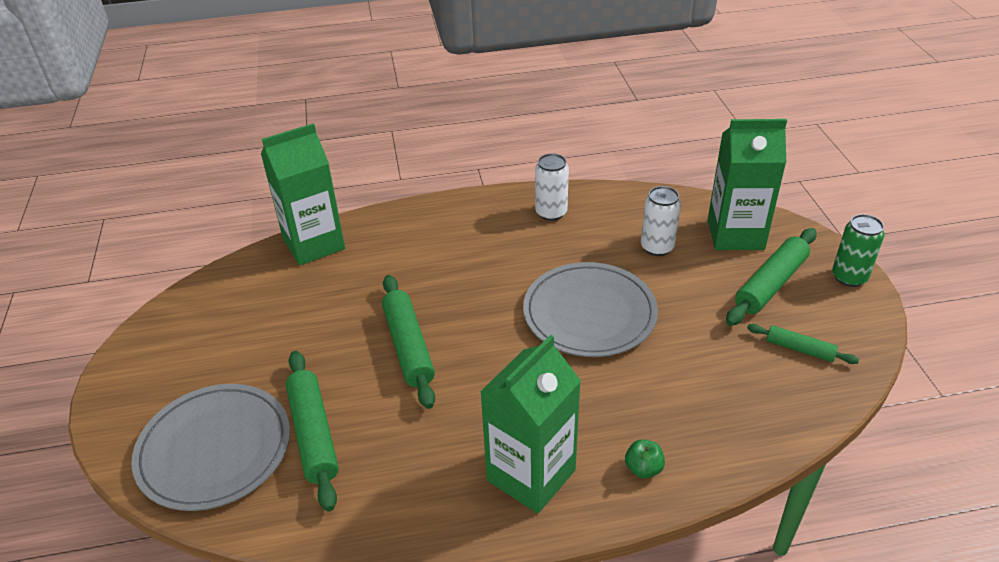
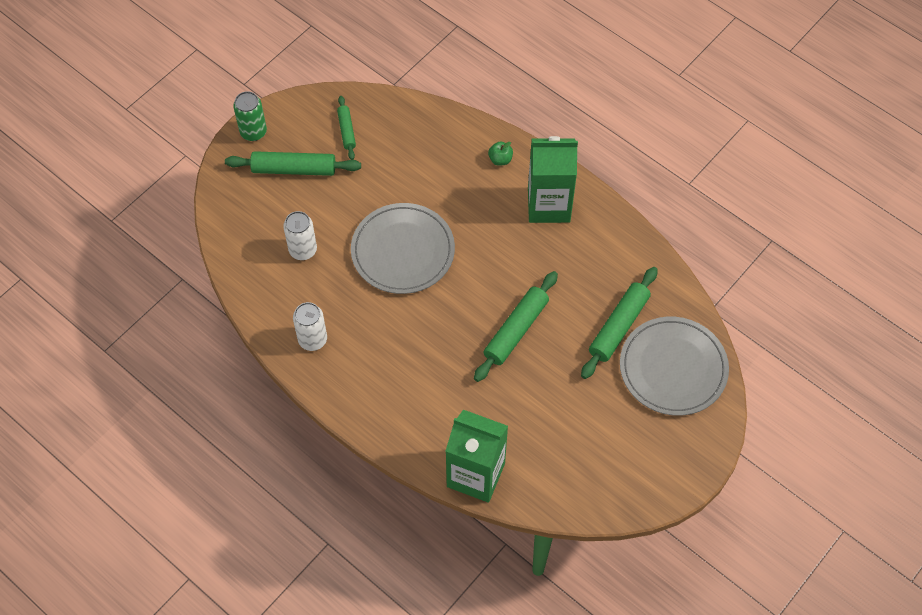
camera: 130 degrees left, 20 degrees up
green carton [708,119,787,250] -> none

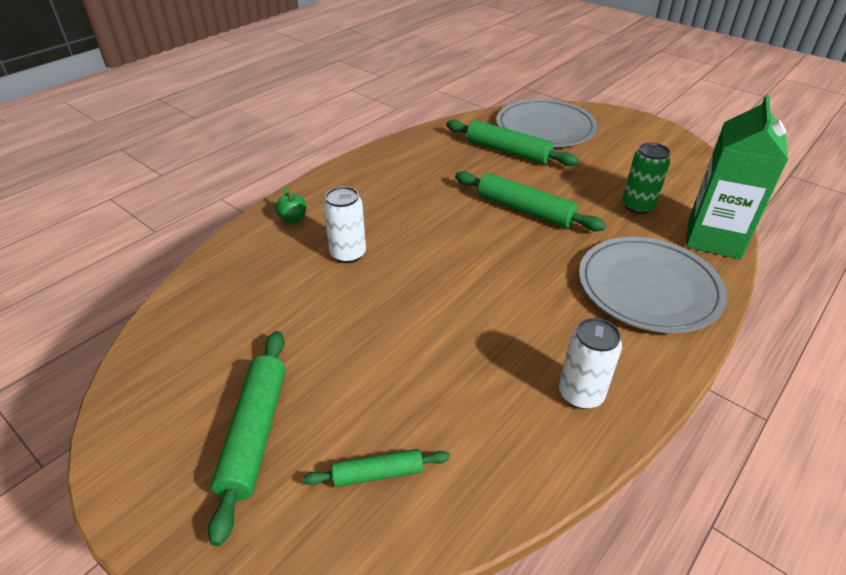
camera: 90 degrees left, 20 degrees down
green can [233,91,267,141] -> green can moved to [622,142,671,214]
white can [283,211,317,260] -> white can moved to [323,186,366,263]
green rolling pin [337,96,356,160] -> green rolling pin moved to [303,449,450,487]
grey plate [351,203,455,294] -> grey plate moved to [579,237,727,333]
green carton [528,136,578,223] -> none

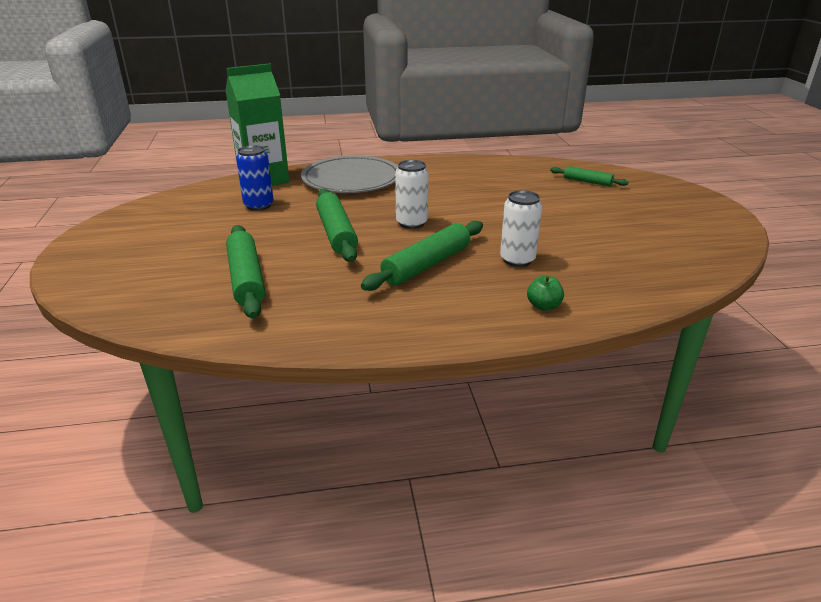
camera: 140 degrees left, 10 degrees down
green rolling pin [208,331,286,546] -> green rolling pin moved to [361,221,483,291]
grey plate [496,99,598,147] -> none
white can [559,318,622,409] -> white can moved to [395,160,429,229]
green can [622,142,671,214] -> blue can [236,145,274,211]

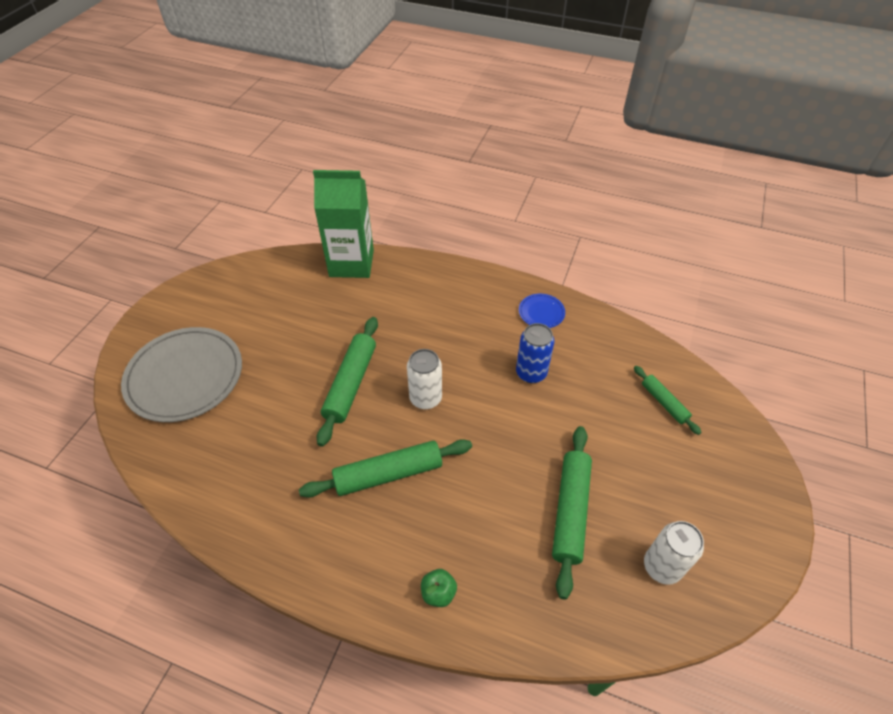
camera: 30 degrees right, 20 degrees up
green rolling pin [226,225,265,319] -> green rolling pin moved to [552,426,592,599]
blue can [236,145,274,211] -> blue can moved to [516,323,555,383]
grey plate [301,155,398,193] -> grey plate moved to [121,327,242,422]
white can [500,190,542,267] -> white can moved to [644,521,704,585]
none -> blue plate [519,294,565,328]

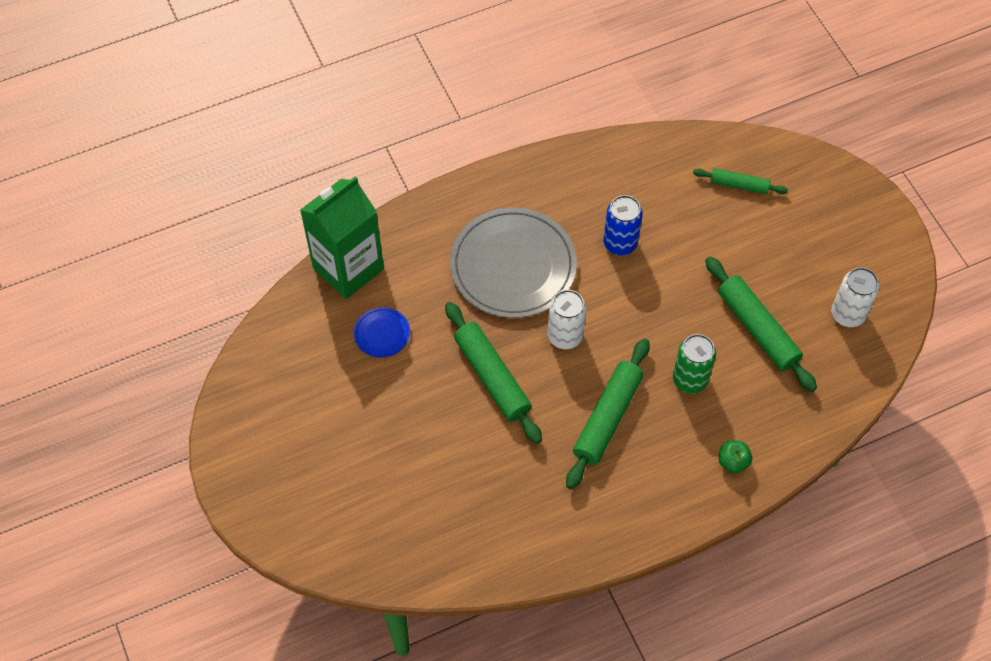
camera: 45 degrees left, 10 degrees up
grey plate [121,327,242,422] -> grey plate moved to [450,207,577,318]
blue plate [519,294,565,328] -> blue plate moved to [354,307,410,358]
none -> green can [673,334,716,393]

